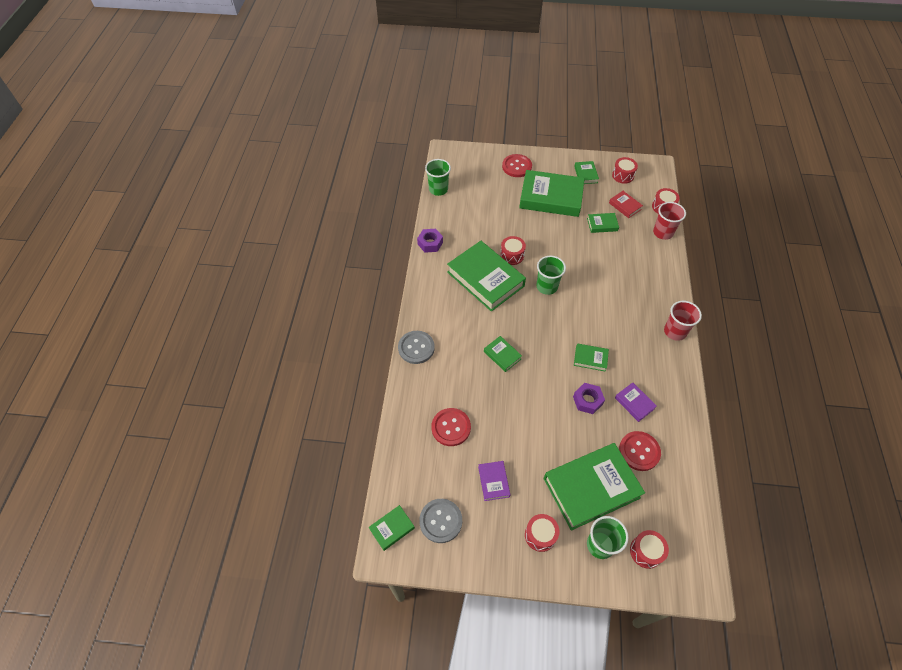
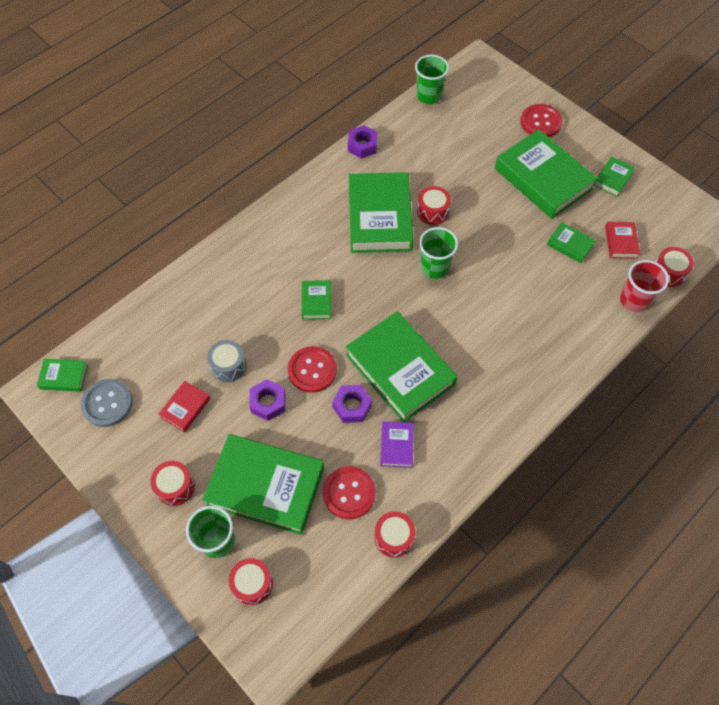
camera: 40 degrees right, 5 degrees up
grey button [398,331,435,364] -> none
red button [431,408,471,446] -> red button moved to [288,346,337,393]
purple book [478,461,510,501] -> red book [158,381,211,432]
green book [574,343,609,372] -> green book [346,311,457,422], size x2.22
red drum [612,157,638,184] -> red drum moved to [375,511,415,558]
red cup [664,301,702,341] -> none
none -> grey drum [207,340,247,382]
none -> purple nut [249,379,285,421]

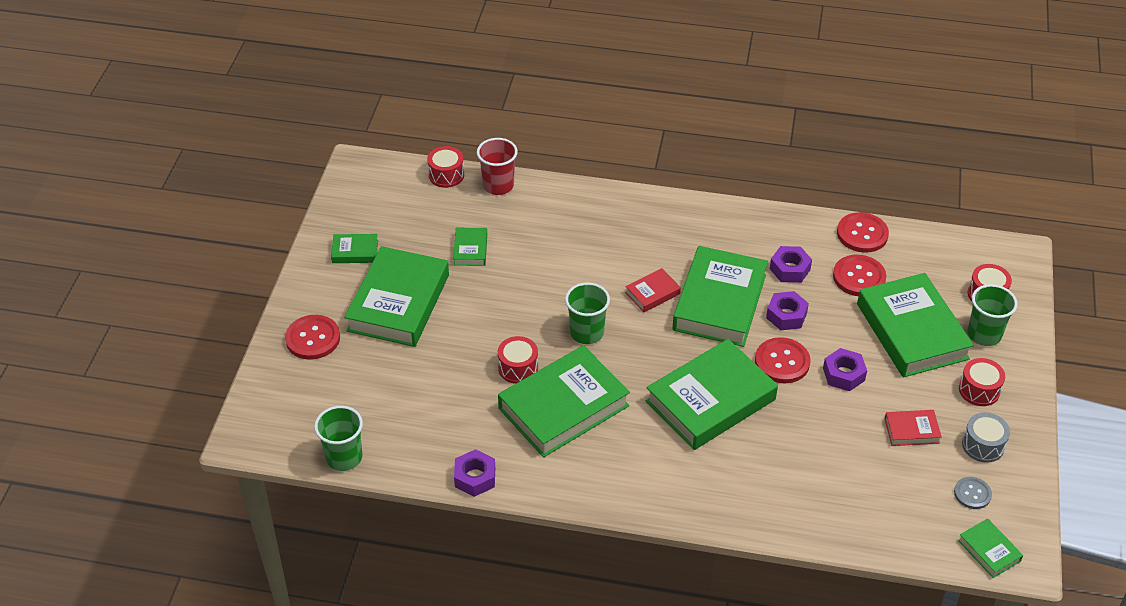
camera: 125 degrees left, 15 degrees down
grey button [81,379,133,427] -> grey button [954,477,992,509], size x0.62
grey drum [207,340,247,382] -> grey drum moved to [962,412,1010,463]
green book [302,280,331,320] -> green book [646,339,778,450], size x2.22
red drum [375,511,415,558] -> red button [837,212,889,253]
purple book [380,421,414,468] -> purple nut [770,246,812,283]
red book [605,222,640,259] -> red book moved to [625,268,681,312]

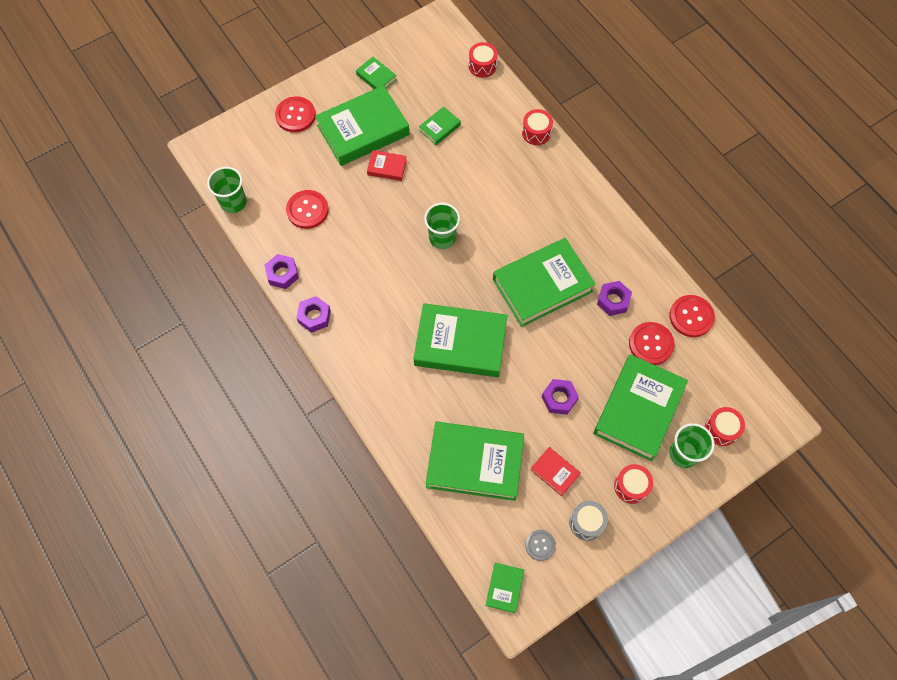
camera: 45 degrees right, 20 degrees up
red cup [477,138,518,195] -> none
red drum [498,336,538,384] -> red drum moved to [522,109,553,145]
green book [498,345,630,457] -> green book moved to [426,421,524,501]
red book [625,268,681,312] -> red book moved to [367,150,407,181]
red button [755,337,810,383] -> red button moved to [286,190,329,229]
purple nut [766,291,809,330] -> purple nut moved to [296,296,331,333]

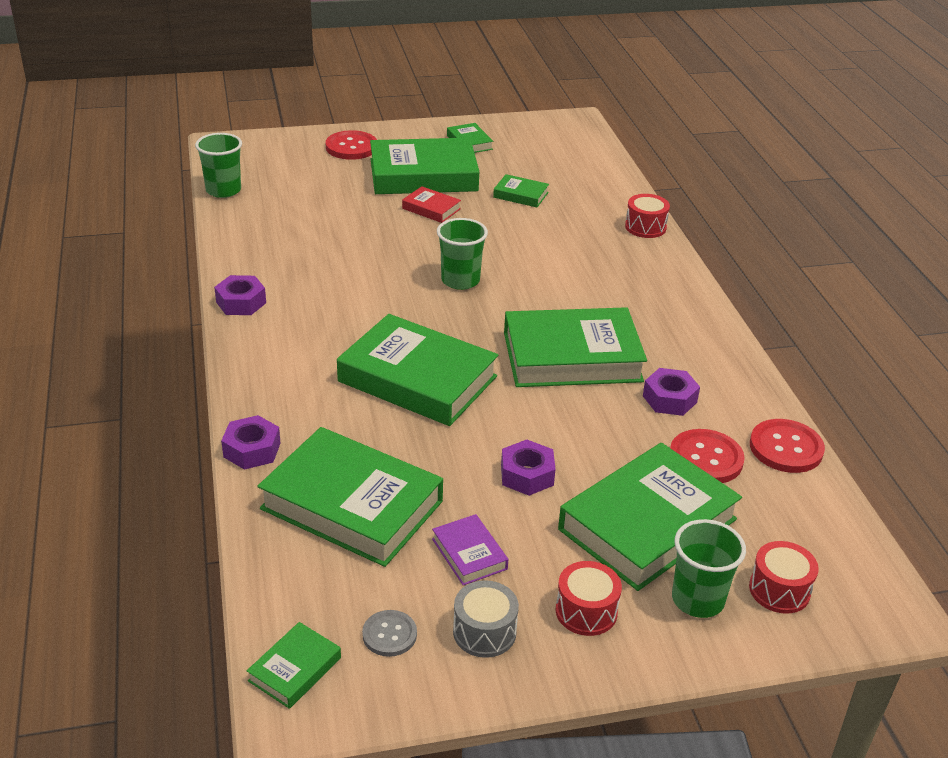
camera: 20 degrees right, 30 degrees down
purple nut [265,254,299,289] -> purple nut moved to [221,415,280,470]
red button [286,190,329,229] -> none
green book [419,107,461,145] -> green book turned 45 degrees clockwise [493,174,549,207]
red drum [469,42,498,78] -> none
red book [530,447,580,496] -> purple book [432,514,508,586]

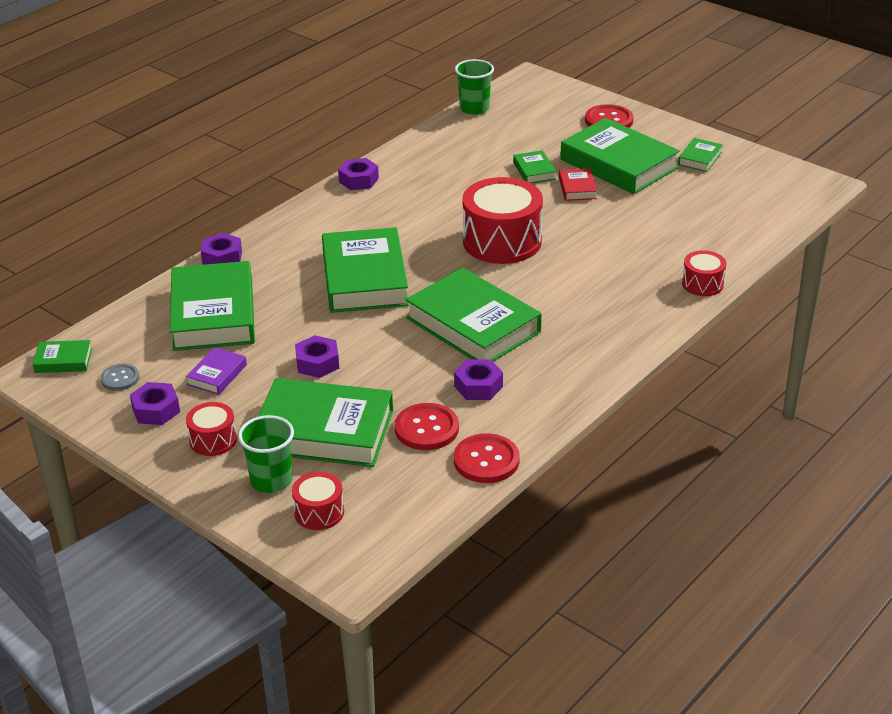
camera: 55 degrees right, 0 degrees up
green cup [437,218,488,290] -> red drum [462,177,543,264]
grey drum [453,580,519,658] -> purple nut [130,382,180,425]
green book [493,174,549,207] -> green book moved to [513,150,556,183]

